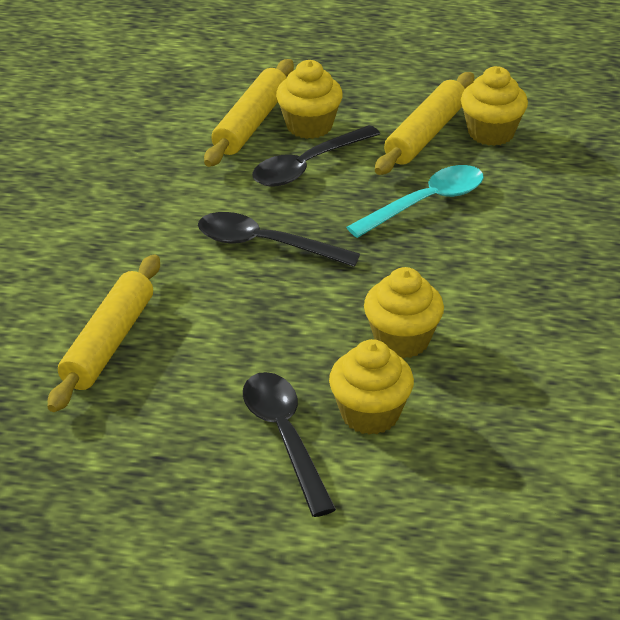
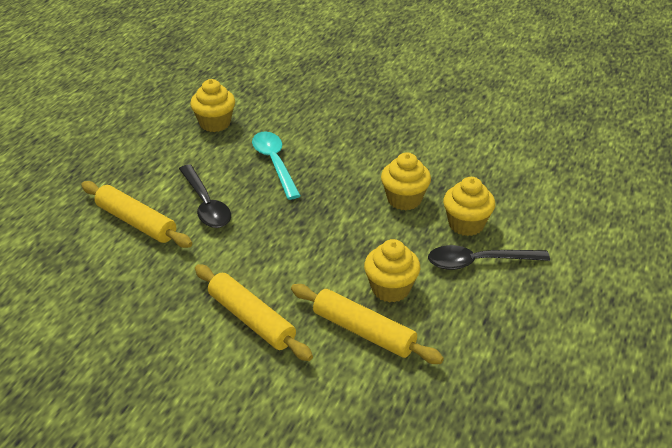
camera: 75 degrees left, 0 degrees up
black spoon [198,212,360,267] -> none
yellow cupcake [276,60,343,139] -> yellow cupcake moved to [364,239,420,303]
yellow rolling pin [375,72,474,175] -> yellow rolling pin moved to [195,264,313,361]

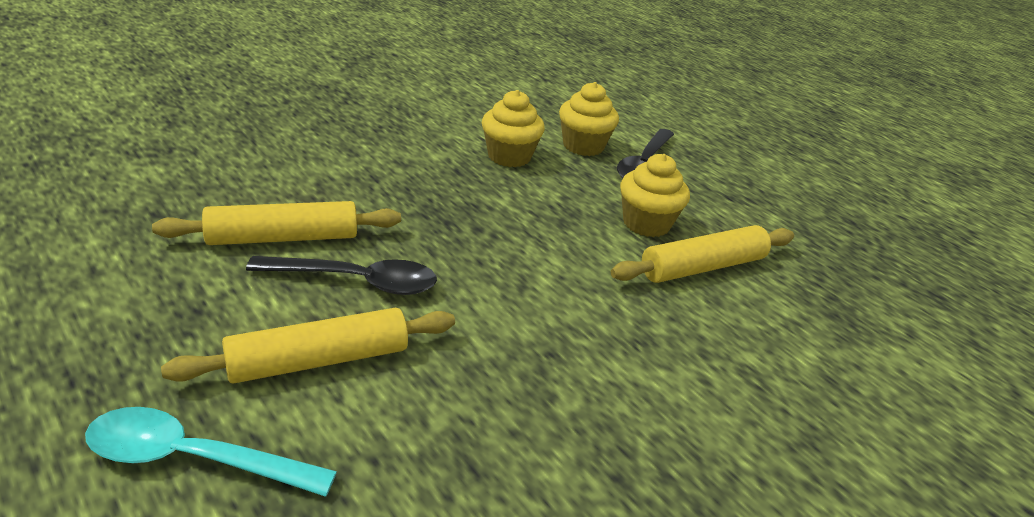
camera: 65 degrees left, 5 degrees down
yellow cupcake [190,79,235,132] -> none
yellow rolling pin [195,264,313,361] -> yellow rolling pin moved to [152,201,401,245]
turquoise spoon [252,131,301,200] -> turquoise spoon moved to [85,407,337,497]

